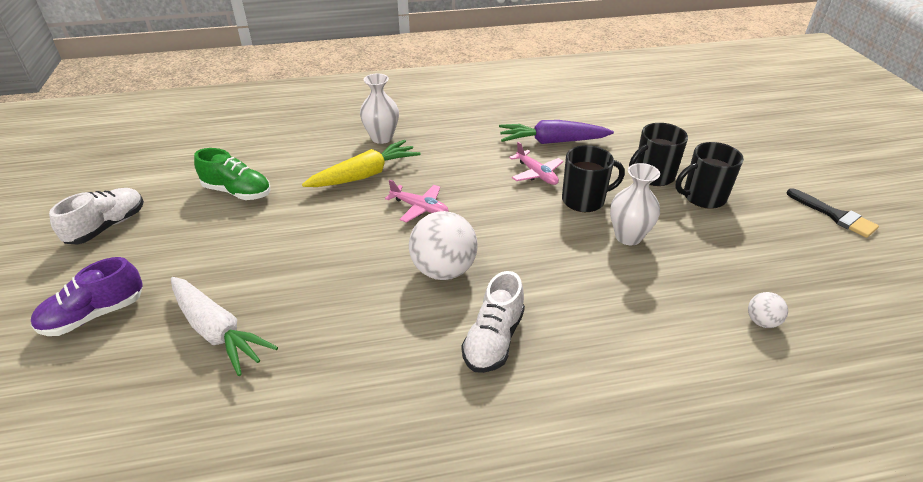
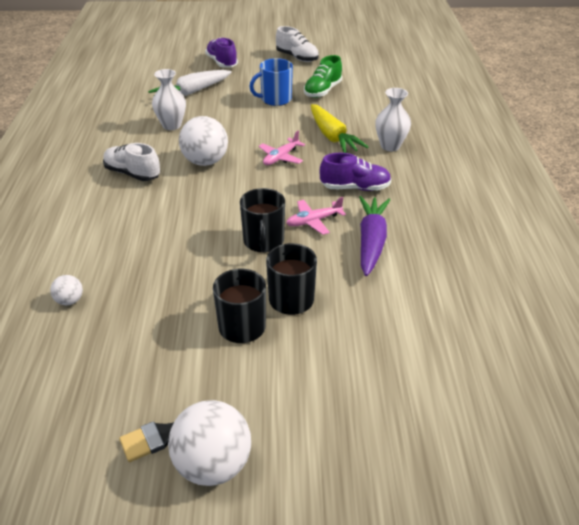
camera: 100 degrees right, 0 degrees up
white vase [610,163,660,245] -> white vase moved to [152,69,186,130]
none -> white ball [168,400,251,486]
none -> blue mug [249,58,293,106]
none -> purple shoe [320,153,391,191]

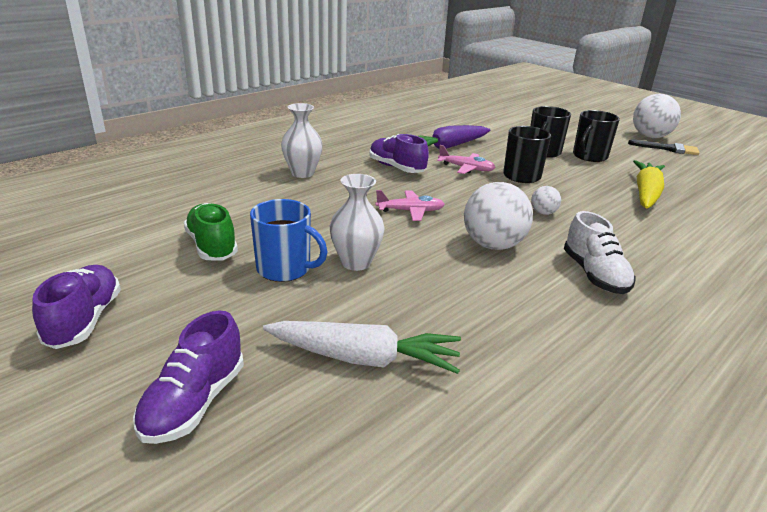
camera: 135 degrees left, 10 degrees down
white ball [50,275,83,305] -> white ball moved to [531,186,561,215]
white vase [152,69,186,130] -> white vase moved to [330,174,385,271]
white shoe [276,26,319,62] -> purple shoe [32,265,121,349]
green shoe [304,55,342,98] -> green shoe turned 105 degrees counterclockwise [184,203,238,261]
yellow carrot [311,104,368,153] -> yellow carrot moved to [633,160,665,208]

